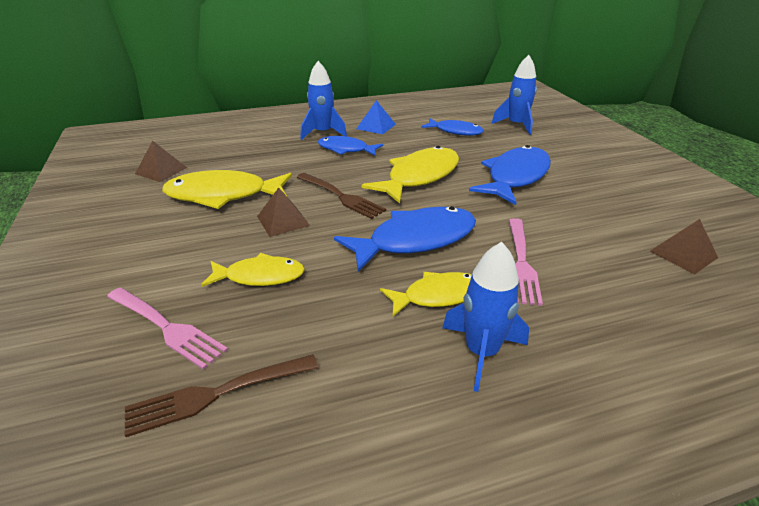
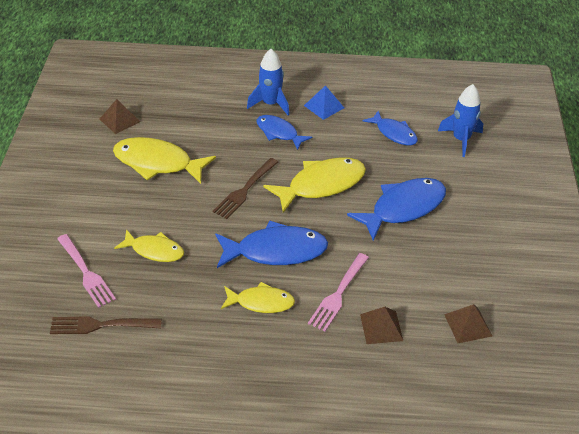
camera: 20 degrees right, 10 degrees up
brown pyramid [257,187,310,237] -> brown pyramid moved to [360,307,403,344]
brown fork [296,173,386,219] -> brown fork turned 60 degrees clockwise [213,158,278,219]
blue rocket [442,242,529,392] -> none

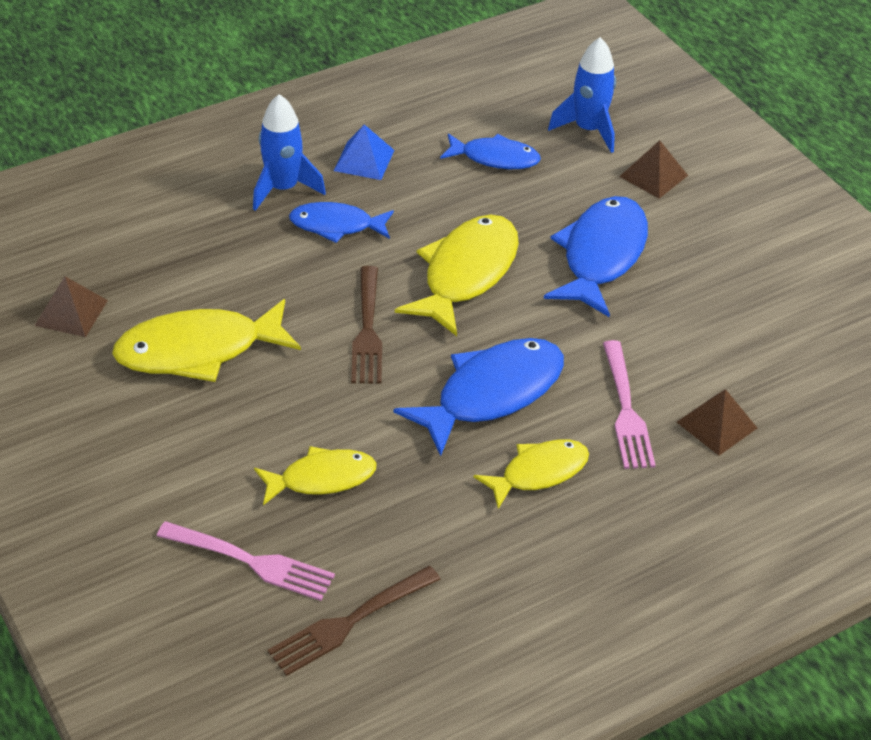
camera: 35 degrees left, 0 degrees up
brown pyramid [444,304,492,343] -> brown pyramid moved to [619,140,688,199]

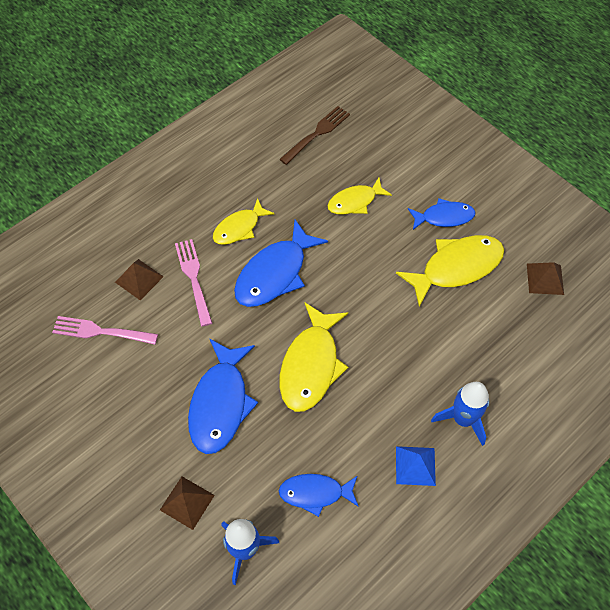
camera: 170 degrees right, 15 degrees up
pink fork [157,521,335,601] -> pink fork moved to [52,316,158,345]
blue fish [289,202,394,243] -> blue fish moved to [408,198,475,230]
brown fork [351,266,382,384] -> none

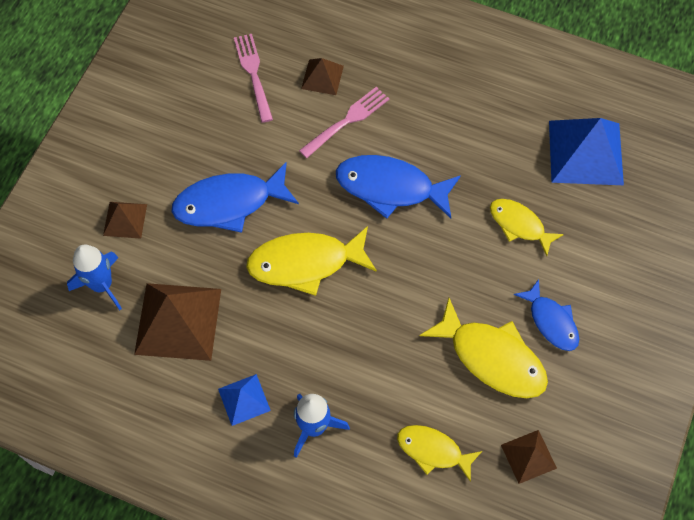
camera: 65 degrees right, 5 degrees up
yellow fish [213,198,274,245] -> yellow fish moved to [397,425,482,482]
brown fork [279,106,350,165] -> blue pyramid [549,118,624,185]
blue fish [279,474,359,517] -> brown pyramid [134,283,221,361]

